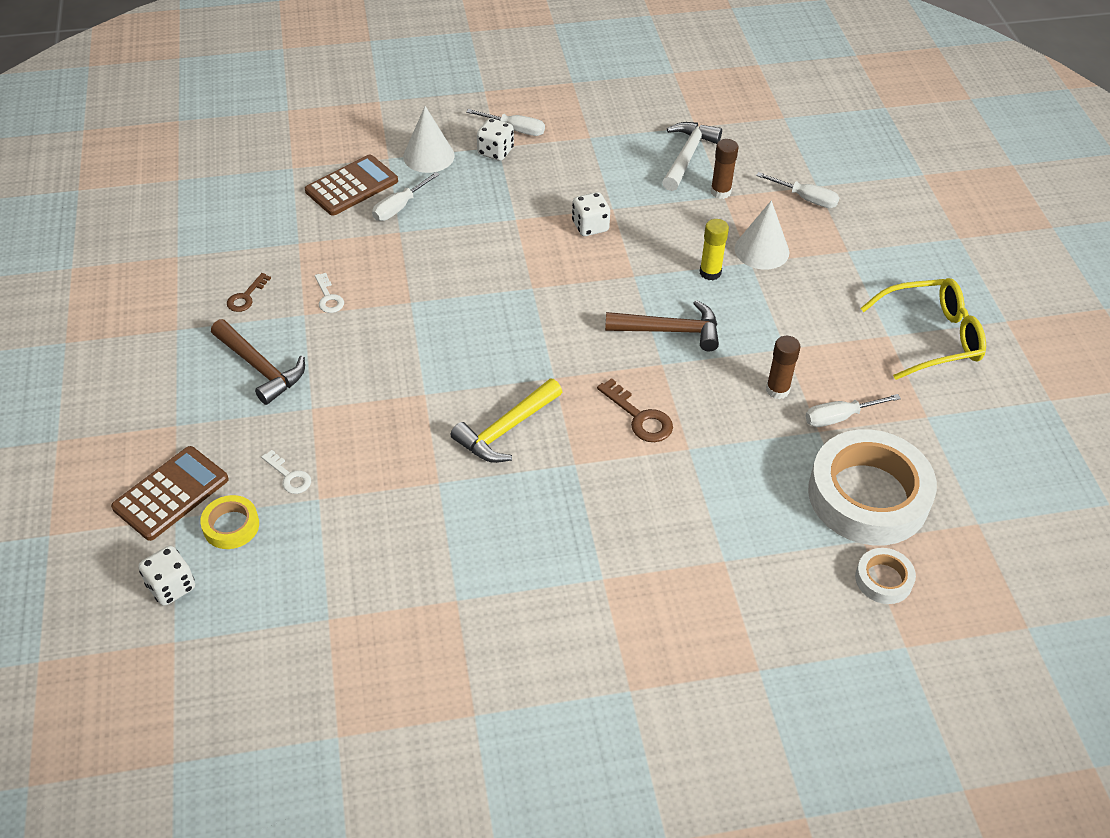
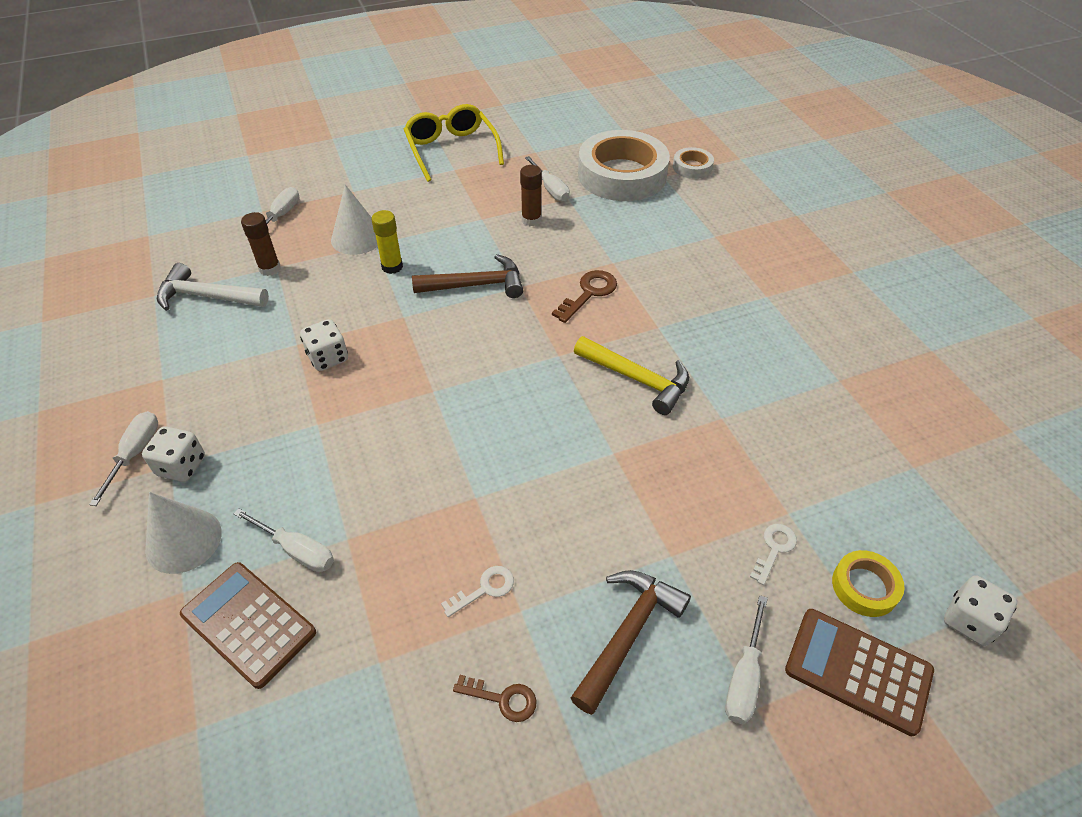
camera: 100 degrees left, 0 degrees up
brown hammer [605,300,719,351] -> brown hammer turned 90 degrees clockwise [412,254,523,298]
none -> white screwdriver [725,595,768,724]

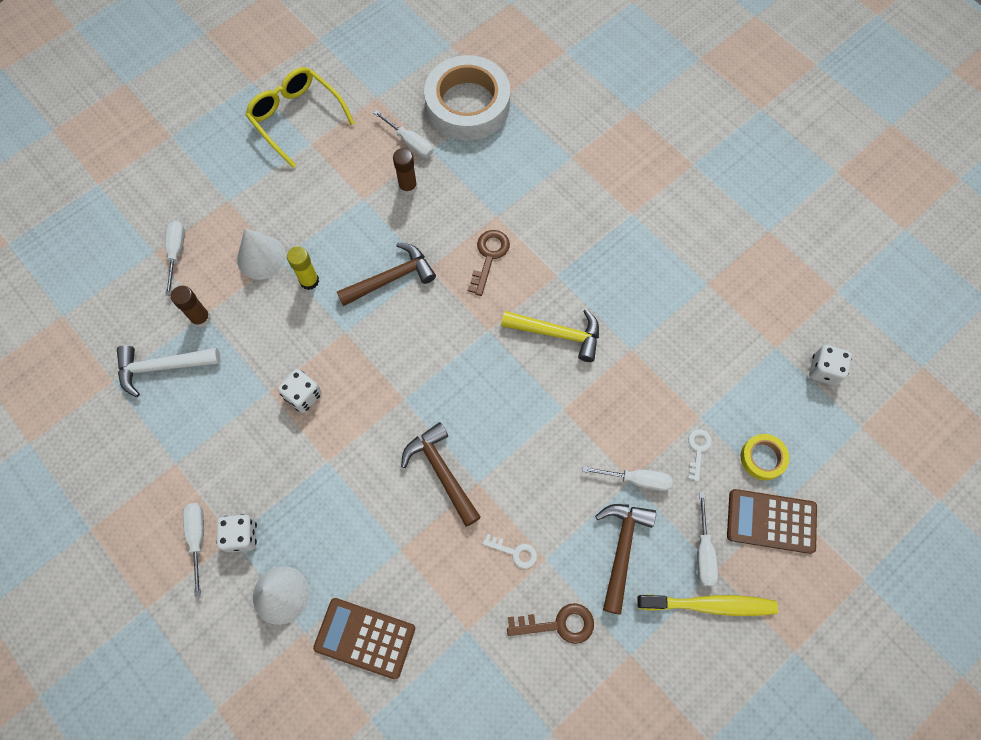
camera: 20 degrees left, 20 degrees up
white screwdriver [234,508,334,572] -> white screwdriver moved to [582,466,673,491]
white key [441,566,514,617] -> white key turned 75 degrees clockwise [483,534,537,569]
brown key [453,675,537,722] -> brown key [507,603,594,644], size x1.51
white tape [673,147,714,179] -> none
white dice [944,575,1017,646] -> white dice moved to [809,345,852,386]
none -> brown hammer [401,422,481,527]
none -> yellow toothbrush [637,594,778,616]

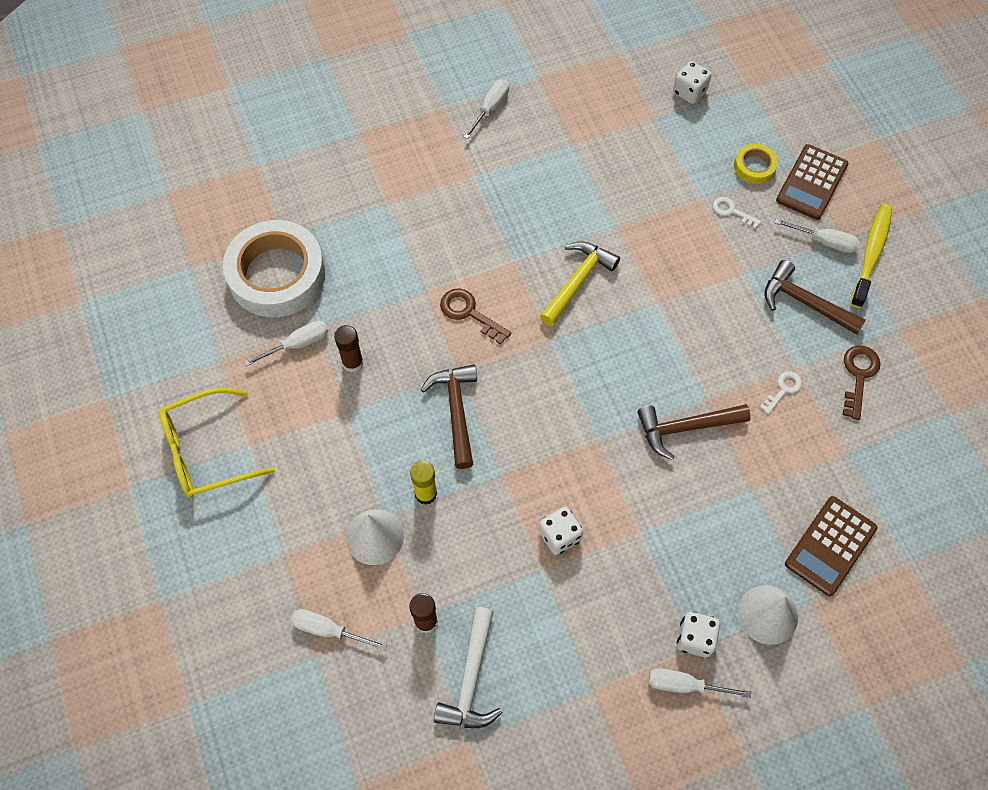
camera: 70 degrees left, 5 degrees down
white screwdriver [582,466,673,491] -> white screwdriver moved to [464,79,509,139]

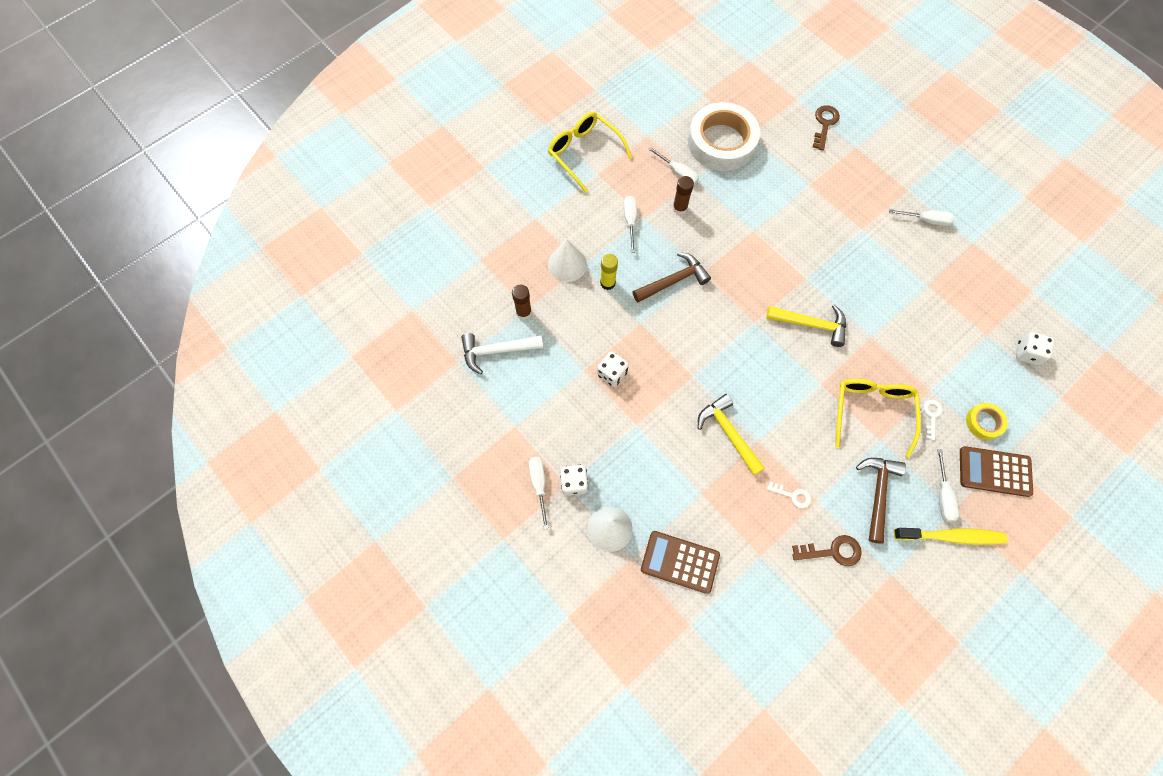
camera: 70 degrees right, 5 degrees up
white screwdriver [291,609,387,651] -> white screwdriver moved to [624,196,637,253]
brown key [440,289,512,345] -> brown key moved to [813,105,840,150]
brown hammer [638,404,751,460] -> yellow hammer [698,394,765,475]
none -> yellow glasses [835,379,921,458]

